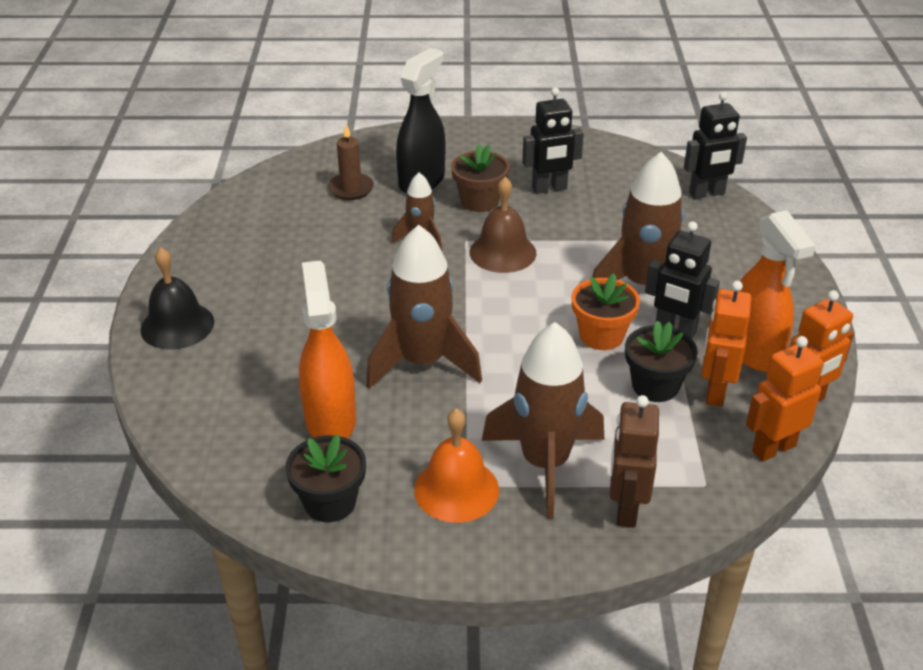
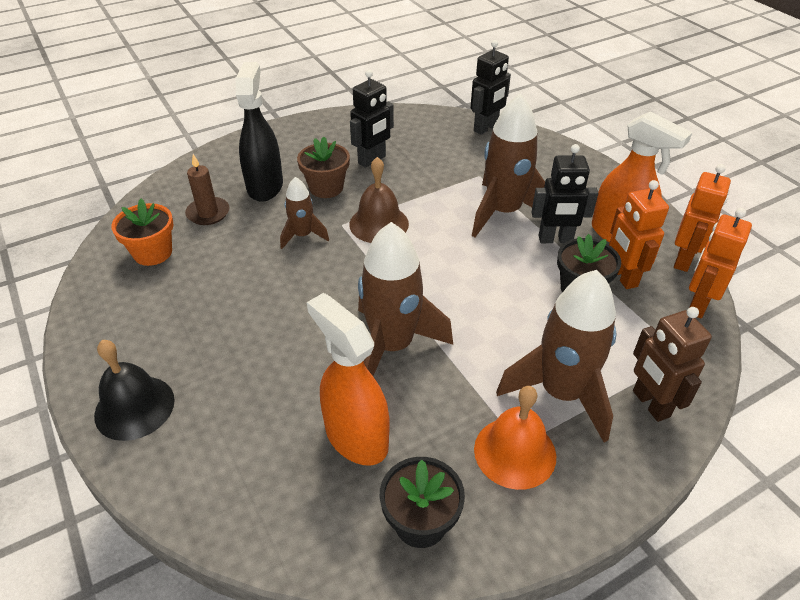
camera: 30 degrees left, 5 degrees up
orange flower pot [571,273,640,350] -> orange flower pot moved to [111,199,174,266]

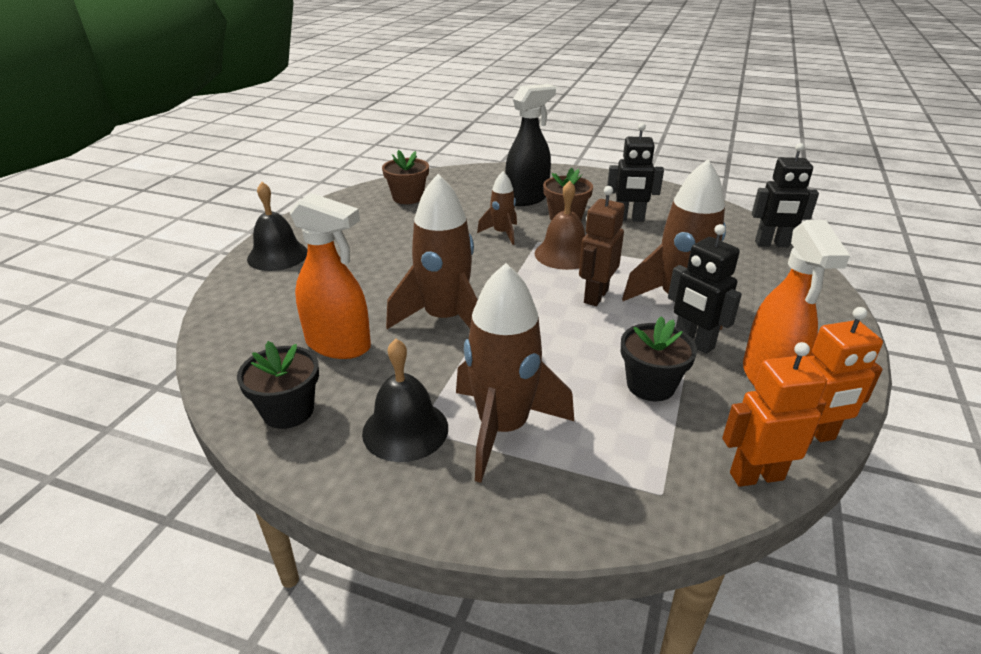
camera: 50 degrees right, 10 degrees down
orange flower pot [111,199,174,266] -> brown flower pot [382,150,429,204]
brown candle [185,154,230,225] -> none
orange spray bottle [307,293,390,466] -> orange spray bottle turned 105 degrees clockwise [290,193,371,359]
orange bell [474,386,556,490] -> black bell [362,339,448,462]
orange robot [609,180,669,289] -> none
brown robot [633,307,712,422] -> brown robot moved to [579,186,625,306]

